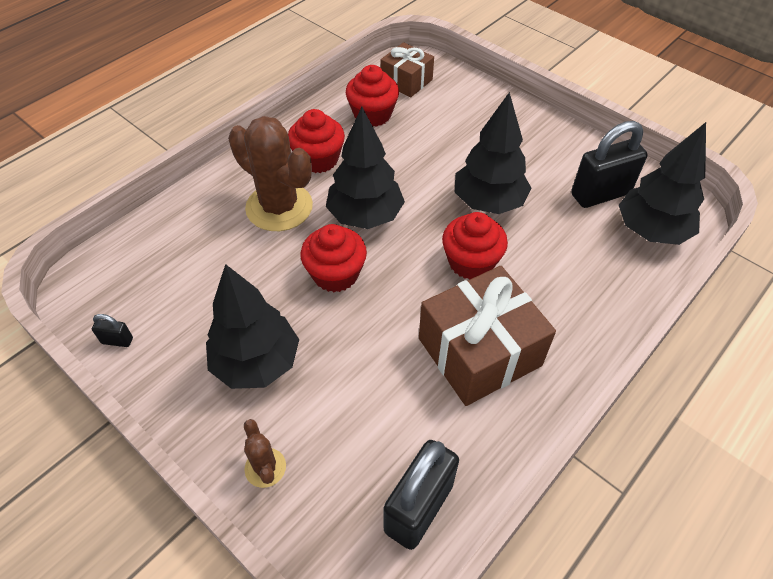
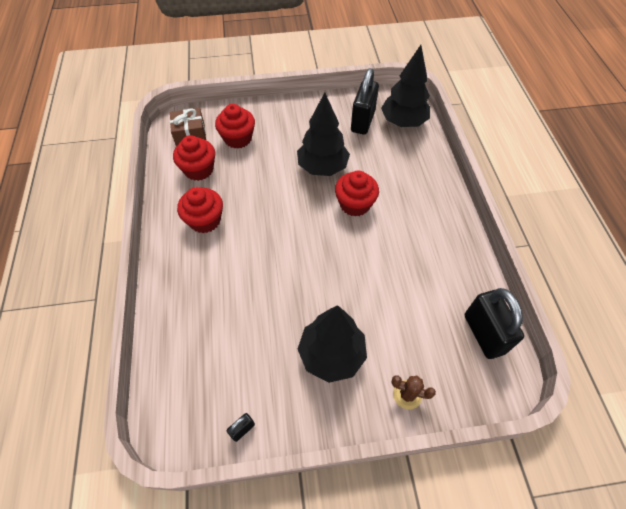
camera: 50 degrees left, 5 degrees up
brown cactus [228,116,313,231] -> none
red cupcake [300,224,367,292] -> red cupcake moved to [215,104,255,149]
black tree [326,107,405,229] -> none
brown gift [419,266,556,406] -> none

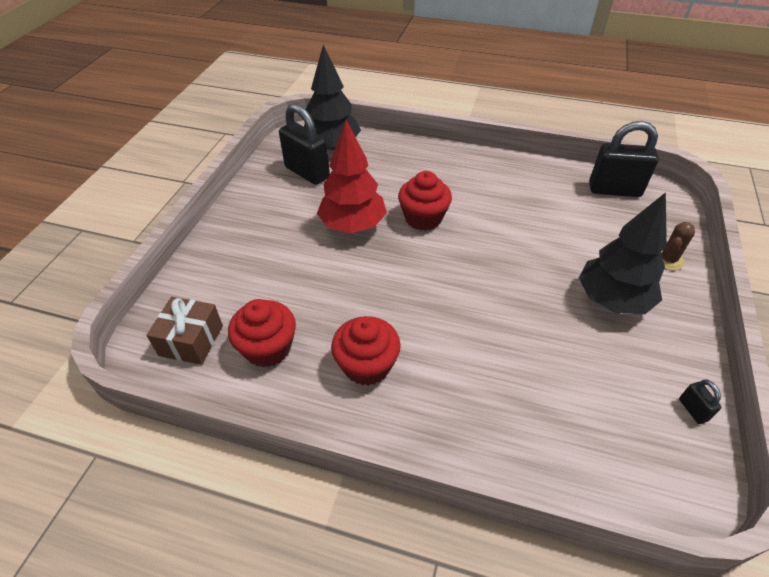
camera: 65 degrees left, 10 degrees down
red cupcake [215,104,255,149] -> none
black tree [297,93,350,176] -> red tree [317,120,387,233]

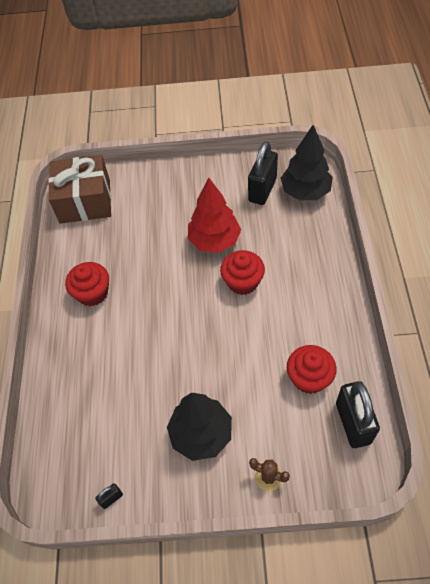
camera: 75 degrees right, 10 degrees up
brown gift [146,297,223,365] -> brown gift [48,155,111,224], size x1.71
red cupcake [228,299,296,367] -> red cupcake moved to [287,345,336,394]

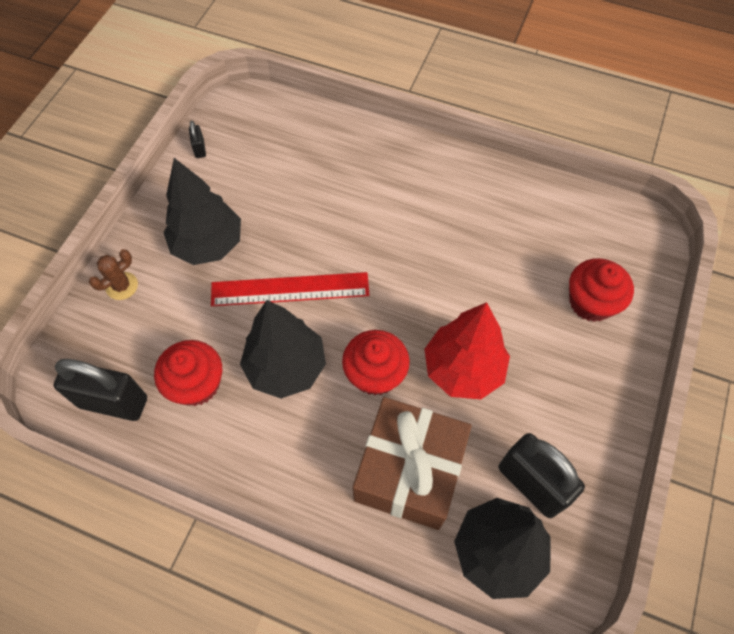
camera: 110 degrees right, 5 degrees up
brown gift [48,155,111,224] -> brown gift moved to [353,397,472,530]
red cupcake [65,262,109,306] -> red cupcake moved to [569,258,634,322]
none -> red ruler [211,272,369,306]
none -> black tree [240,300,326,399]

